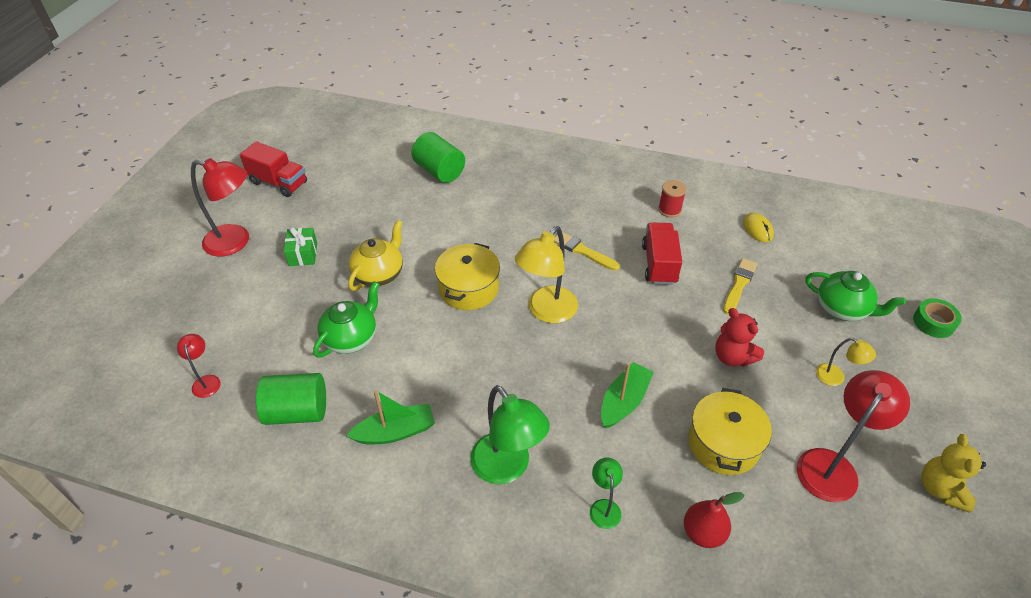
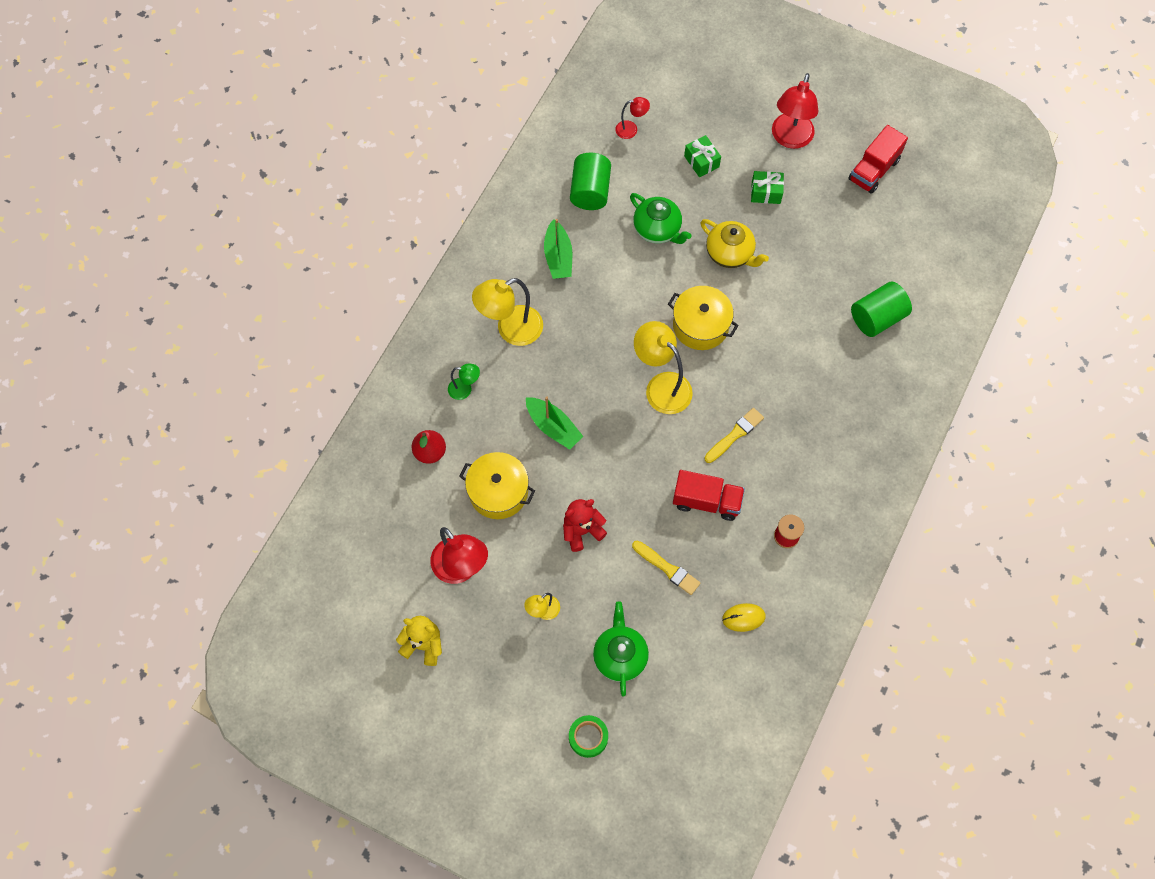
camera: 100 degrees right, 20 degrees up
green lamp [470,385,550,484] -> yellow lamp [472,278,543,346]
green teapot [805,271,906,321] -> green teapot turned 135 degrees clockwise [593,601,649,697]
none -> green gift [684,135,721,177]

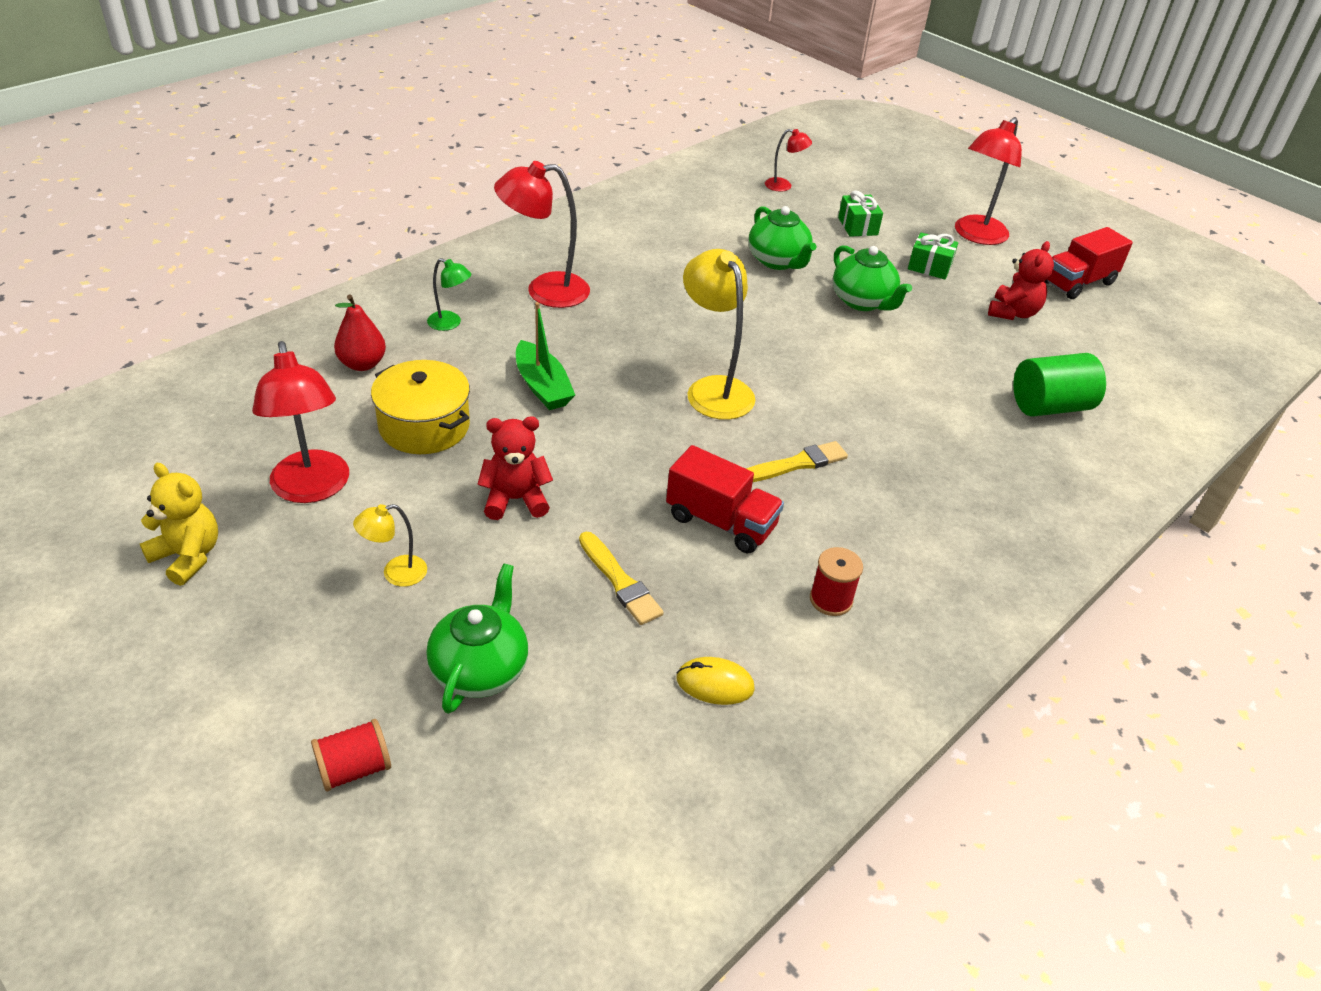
camera: 15 degrees right, 25 degrees down
yellow lamp [472,278,543,346] -> red lamp [494,161,590,308]
green boat [544,219,572,279] -> none
green tape [569,715,608,758] -> red spool [311,719,391,791]
green cylinder [570,153,611,210] -> none
yellow pot [668,286,739,350] -> none
yellow teapot [701,219,769,268] -> green teapot [833,245,912,311]
none -> red teddy bear [988,241,1054,320]

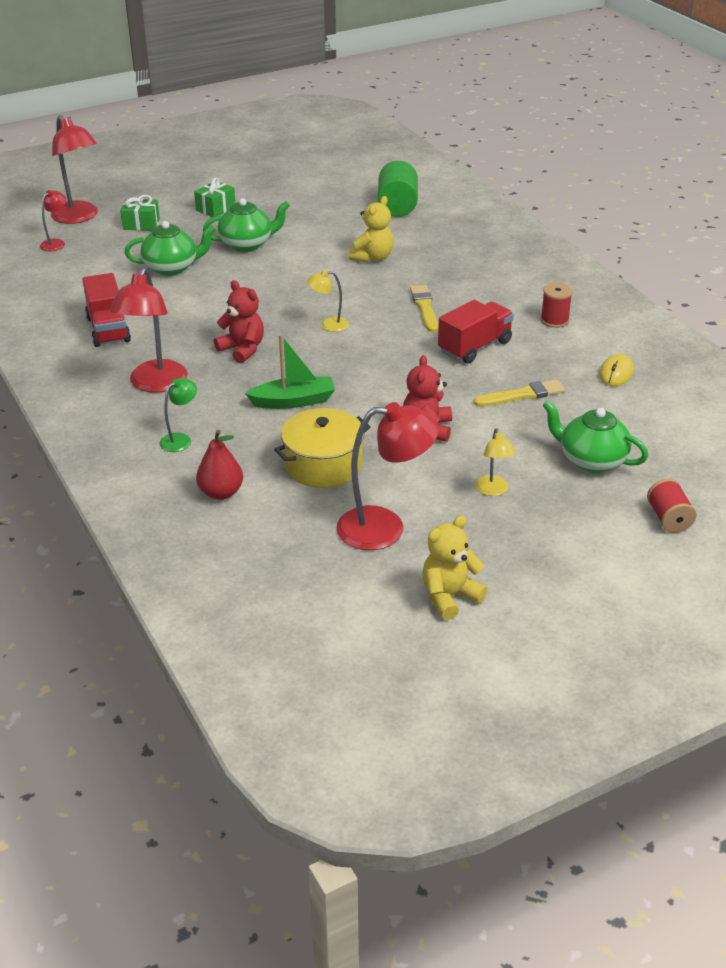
camera: 70 degrees left, 5 degrees down
yellow lamp [683,249,756,420] -> yellow lamp [307,270,349,332], size x0.51
red lamp [955,117,1022,245] -> red lamp moved to [51,115,98,224]
red teddy bear [988,241,1054,320] -> red teddy bear moved to [214,280,264,363]
red truck [1045,227,1133,299] -> red truck moved to [82,273,131,347]
none -> yellow teddy bear [349,196,394,263]

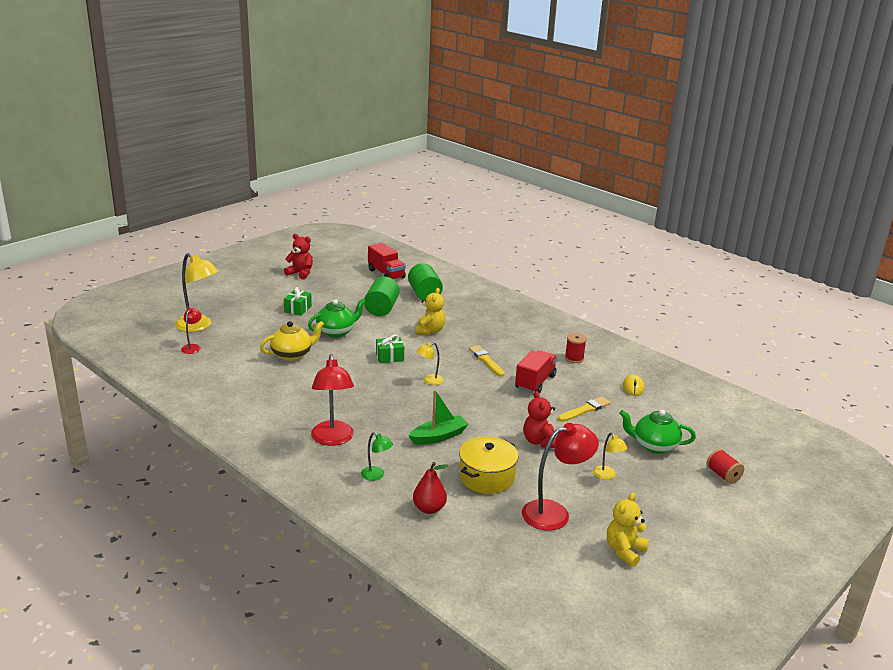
camera: 20 degrees left, 10 degrees down
red lamp [51,115,98,224] -> yellow lamp [175,253,218,332]
red truck [82,273,131,347] -> red truck moved to [368,243,406,280]
green gift [120,195,160,231] -> green gift moved to [376,335,404,363]
green teapot [125,221,216,276] -> yellow teapot [260,321,324,361]
green lamp [159,378,197,452] -> green lamp turned 105 degrees clockwise [361,432,393,481]
red teddy bear [214,280,264,363] -> red teddy bear moved to [284,234,313,280]
none -> green cylinder [364,277,400,316]

